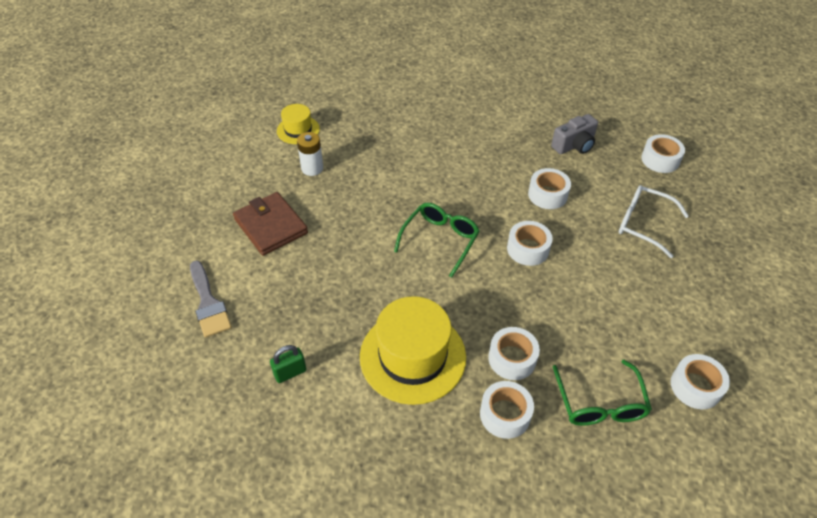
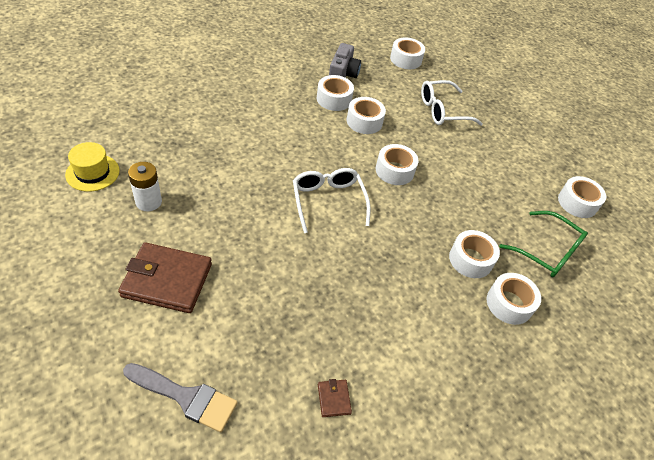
camera: 50 degrees left, 0 degrees up
green padlock [270,345,307,383] -> brown wallet [318,379,352,417]
yellow hat [360,296,466,405] -> none
green glasses [394,203,480,278] -> white glasses [293,168,371,233]
none -> white tape [317,75,354,111]

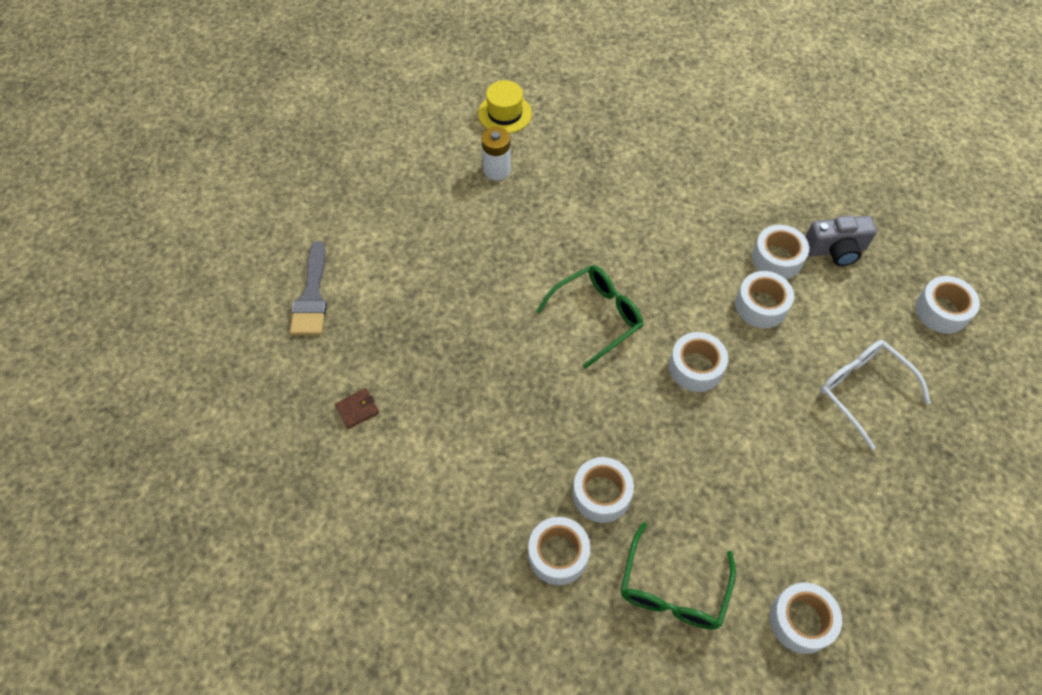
camera: 75 degrees right, 10 degrees up
brown wallet [118,242,212,313] -> none
white glasses [293,168,371,233] -> green glasses [536,265,643,369]

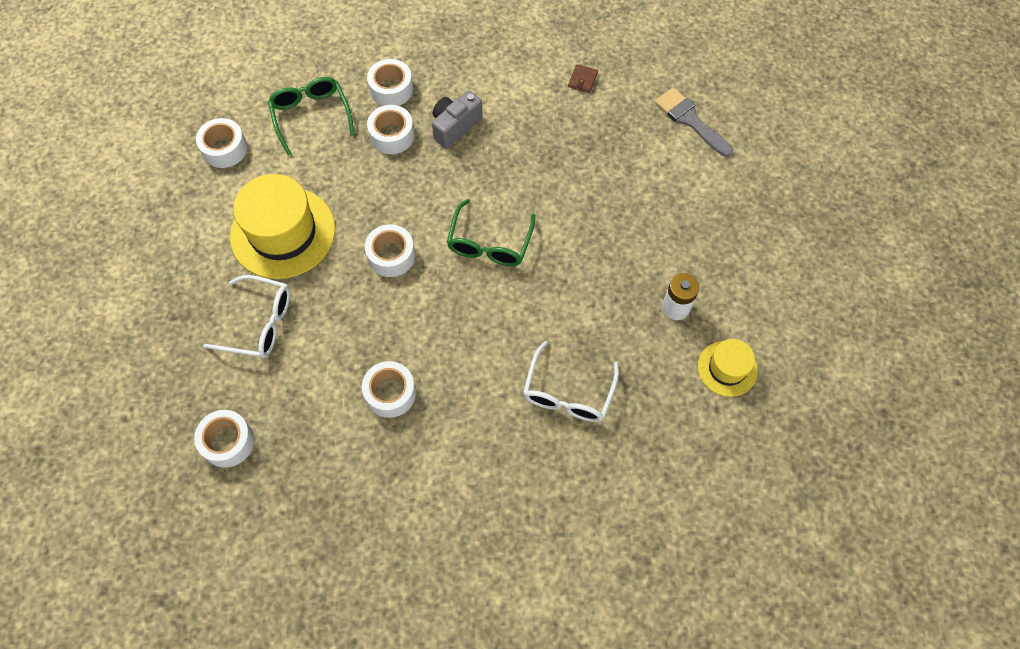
camera: 140 degrees right, 5 degrees up
white tape [735,271,794,328] -> none
grey camera [805,215,877,266] -> grey camera moved to [432,91,483,148]
none -> yellow hat [230,174,335,279]
none -> white glasses [523,341,619,422]

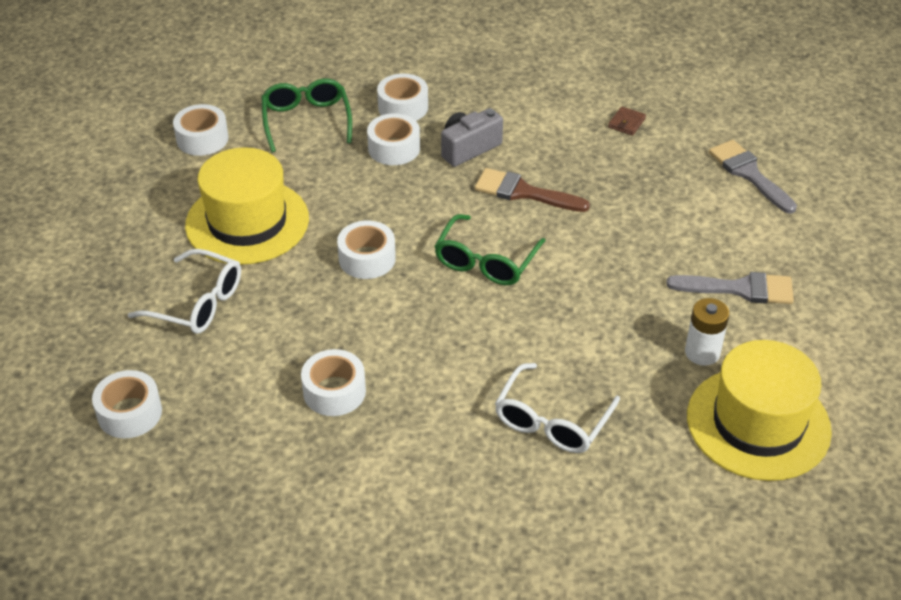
camera: 10 degrees right, 20 degrees down
yellow hat [698,339,758,397] -> yellow hat [687,340,832,481], size x1.88
none -> brown brush [475,168,590,212]
none -> grey brush [666,272,794,304]

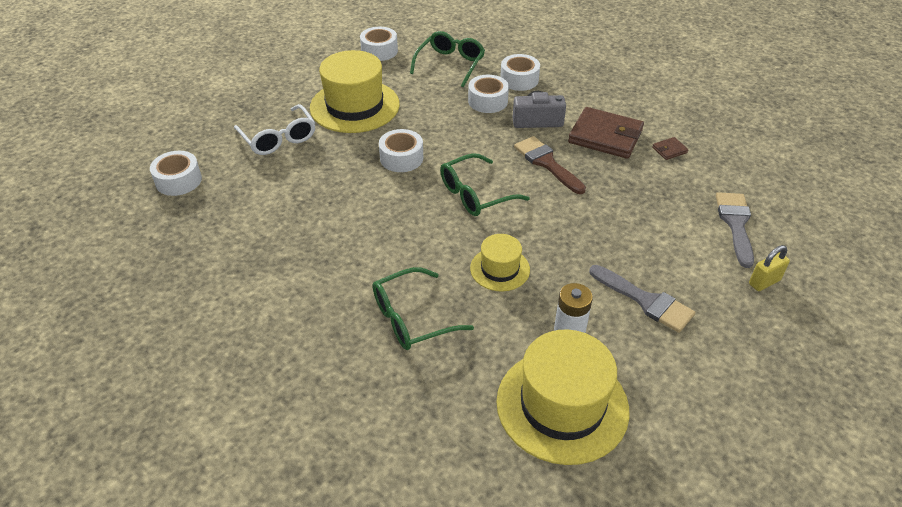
camera: 35 degrees right, 0 degrees up
white tape [301,349,366,416] -> none
white glasses [495,363,620,453] -> green glasses [373,267,474,350]
none -> yellow hat [470,234,530,291]
none -> brown wallet [568,107,644,159]
none -> yellow padlock [749,245,790,291]

